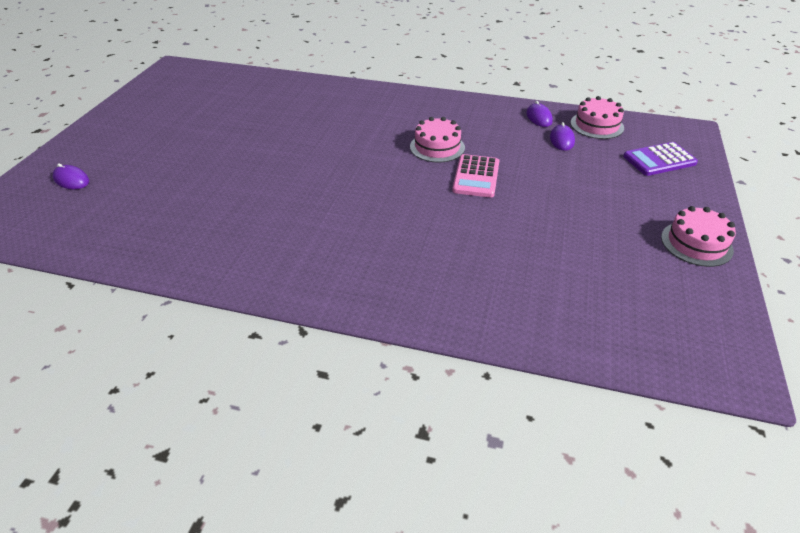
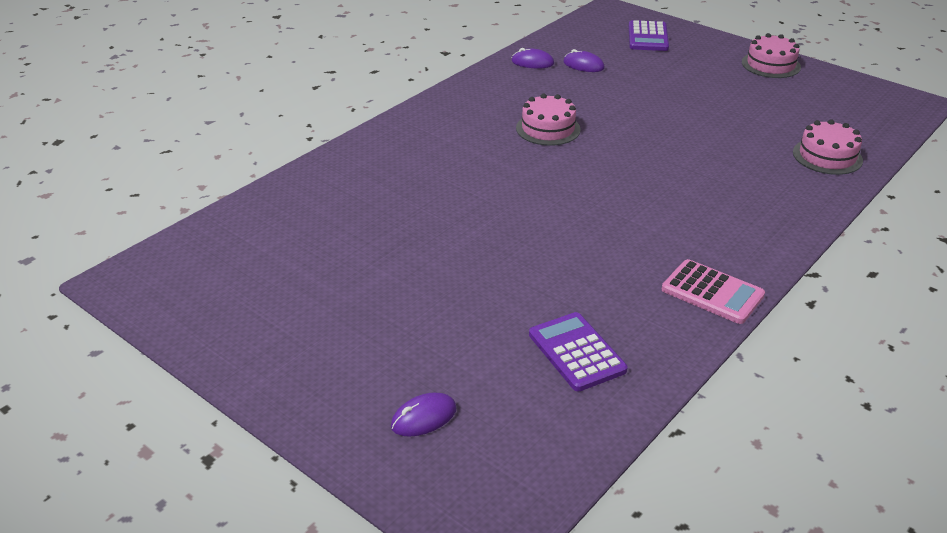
camera: 65 degrees left, 5 degrees down
pink calculator [452,154,499,197] -> pink calculator moved to [662,259,765,324]
pink cake [570,96,624,139] -> pink cake moved to [793,119,863,175]
none -> purple calculator [529,312,628,391]

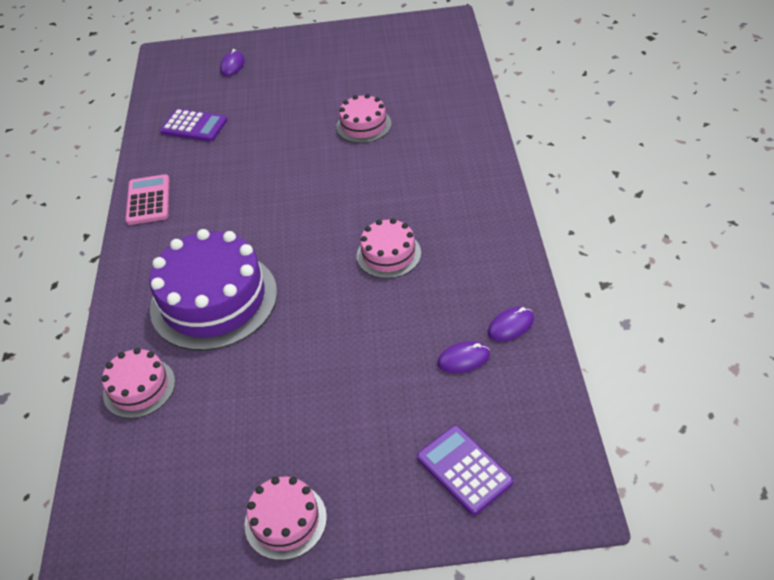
camera: 140 degrees right, 10 degrees up
pink calculator [662,259,765,324] -> pink calculator turned 90 degrees clockwise [125,174,170,225]
none -> purple cake [150,229,277,351]
none -> pink cake [336,94,392,143]

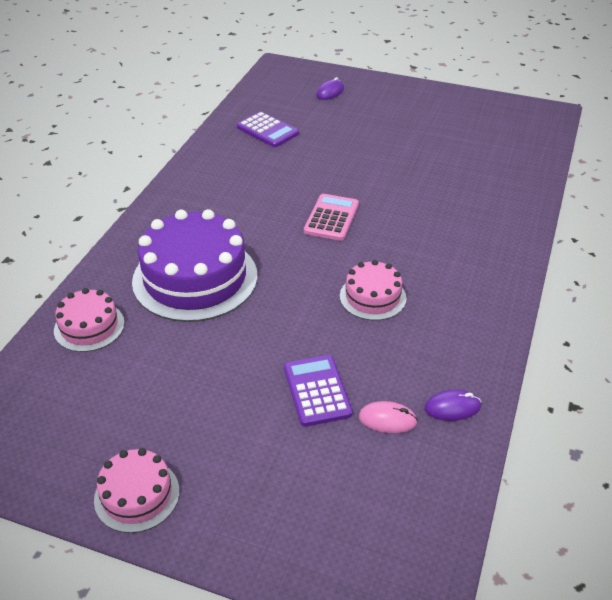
camera: 20 degrees right, 5 degrees down
pink calculator [125,174,170,225] -> pink calculator moved to [304,194,359,241]
pink cake [336,94,392,143] -> none
purple calculator [417,426,513,515] -> purple calculator moved to [284,355,353,427]
purple mouse [437,341,490,373] -> pink mouse [359,401,418,433]

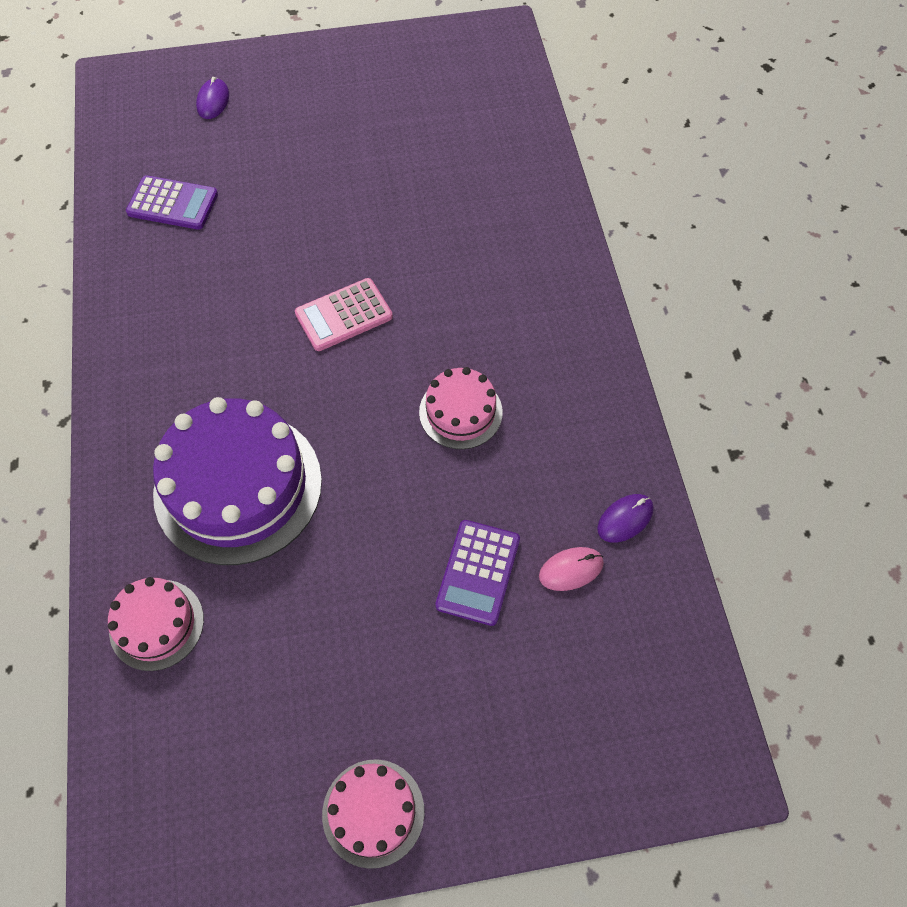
camera: 30 degrees left, 20 degrees up
purple calculator [284,355,353,427] -> purple calculator turned 120 degrees counterclockwise [435,520,520,626]
pink calculator [304,194,359,241] -> pink calculator turned 105 degrees counterclockwise [295,278,393,351]

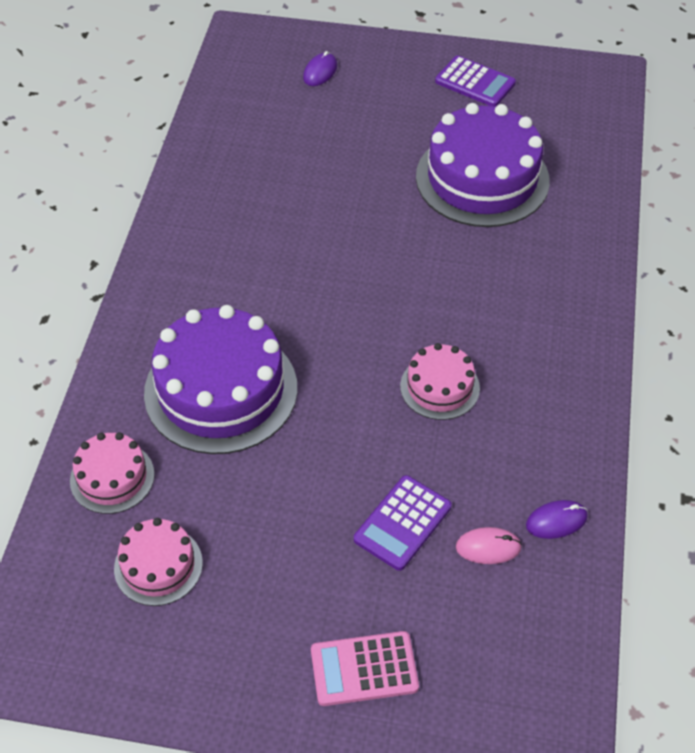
camera: 20 degrees right, 10 degrees down
purple calculator [126,175,218,230] -> purple calculator moved to [435,56,516,107]
pink calculator [295,278,393,351] -> pink calculator moved to [311,631,419,706]
pink cake [322,759,425,869] -> pink cake moved to [114,518,203,606]
none -> purple cake [416,103,550,227]

